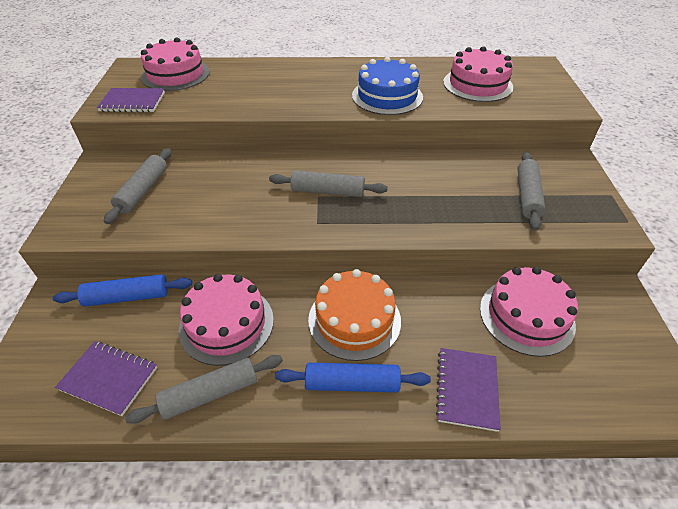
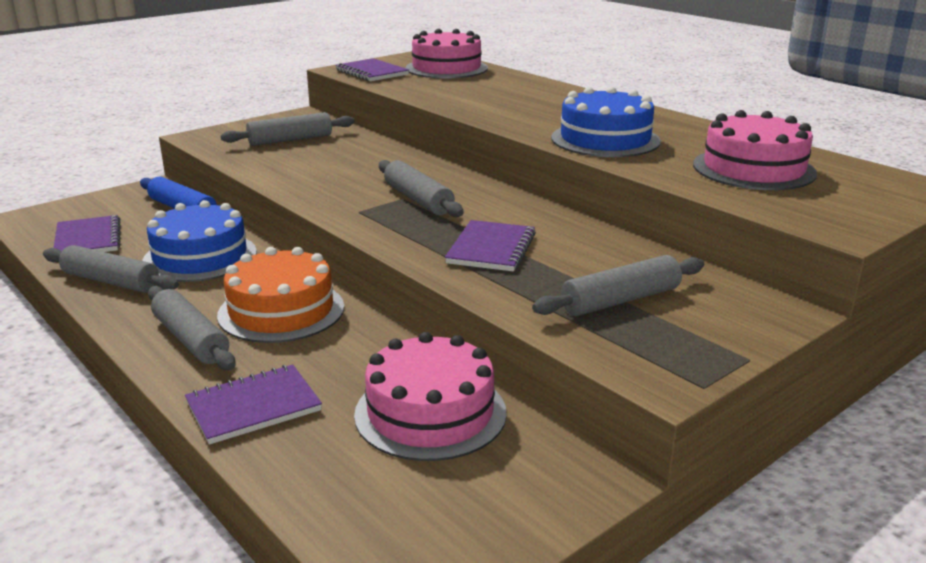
camera: 50 degrees right, 20 degrees down
pink cake [179,274,274,366] -> blue cake [142,200,257,282]
blue rolling pin [275,363,431,392] -> grey rolling pin [148,286,236,370]
none -> purple notebook [445,220,536,272]

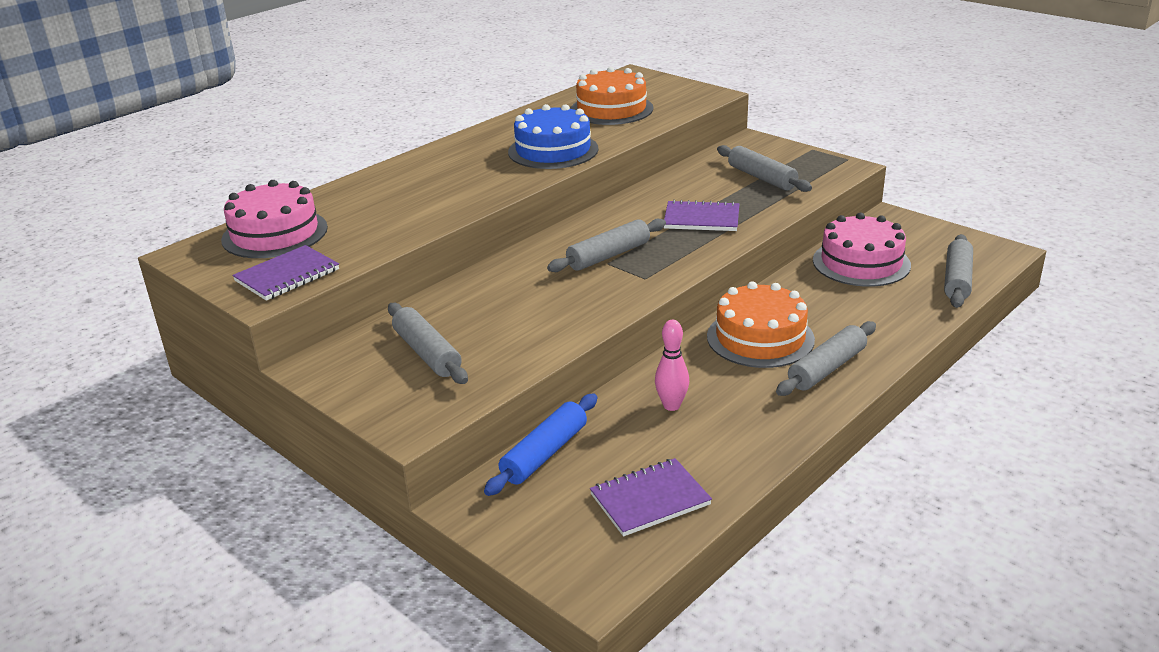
camera: 95 degrees left, 5 degrees up
grey rolling pin [43,245,179,293] -> grey rolling pin moved to [944,234,973,308]
blue cake [142,200,257,282] -> pink bowling pin [655,320,689,411]
purple notebook [185,364,322,445] -> none
pink cake [693,110,817,190] -> orange cake [570,67,653,125]

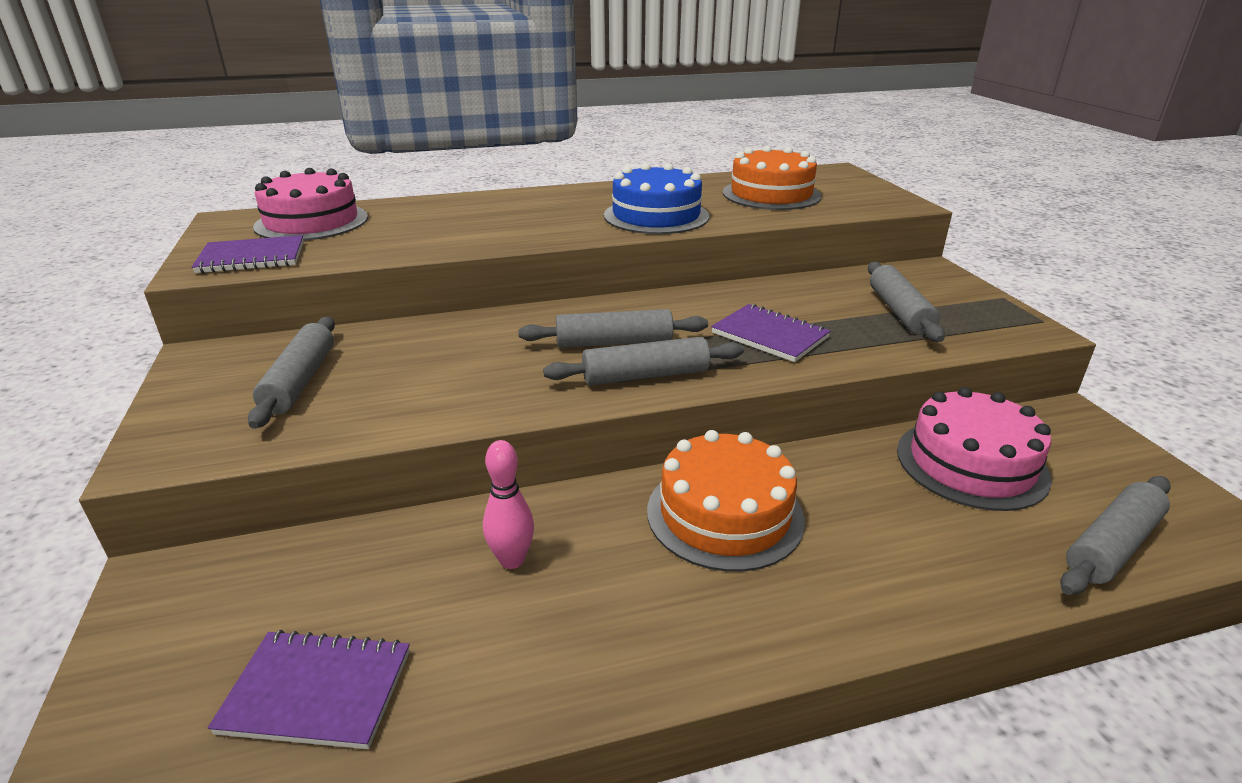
camera: 30 degrees right, 0 degrees up
blue rolling pin [484,393,597,496] -> none
grey rolling pin [776,321,876,396] -> grey rolling pin moved to [543,337,744,385]

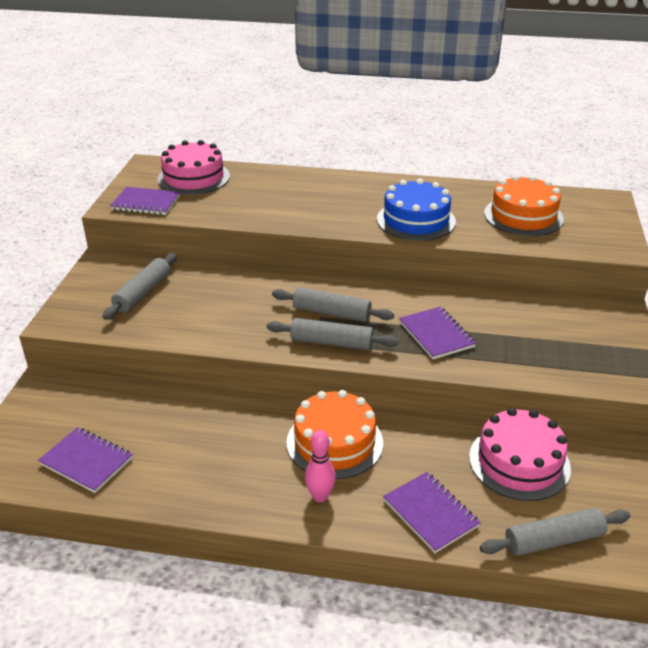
camera: 25 degrees right, 5 degrees up
pink bowling pin [483,440,534,569] -> pink bowling pin moved to [305,430,336,502]
grey rolling pin [868,262,945,342] -> none
none -> purple notebook [383,472,481,553]

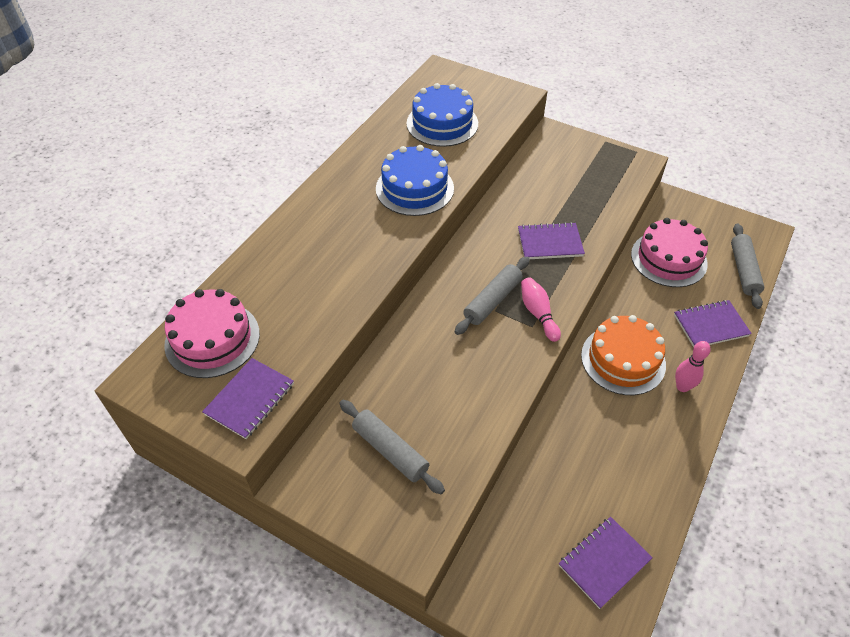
camera: 70 degrees left, 15 degrees up
grey rolling pin [267,318,399,350] -> pink bowling pin [521,277,561,342]
orange cake [484,175,564,236] -> blue cake [407,83,478,147]

